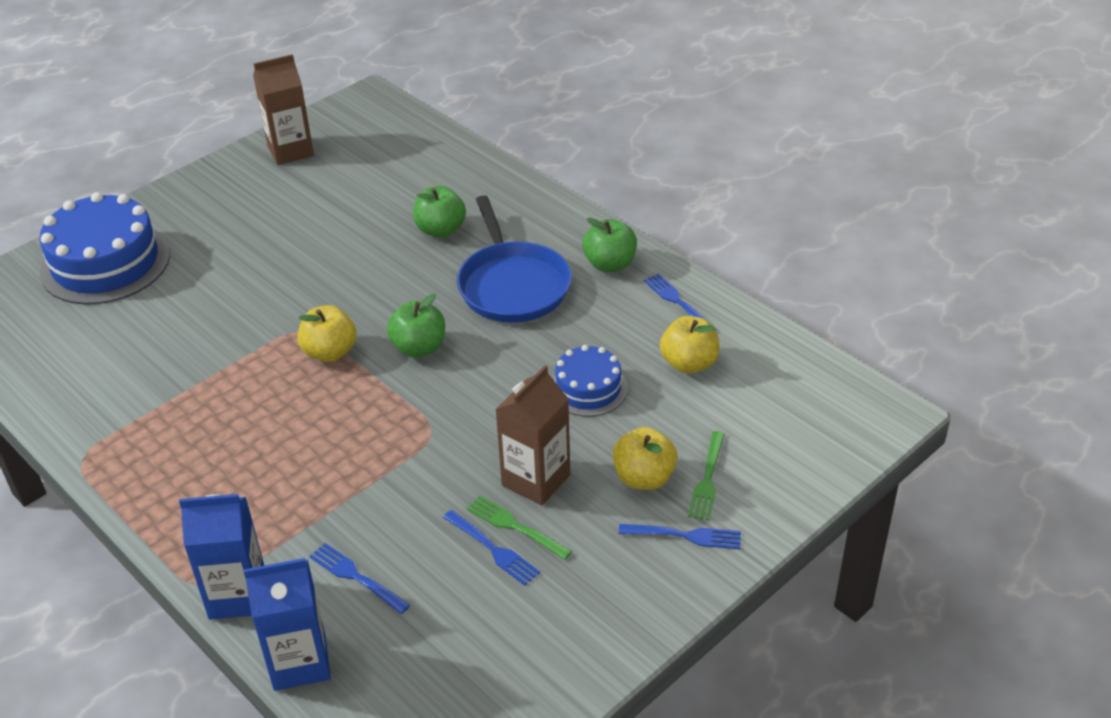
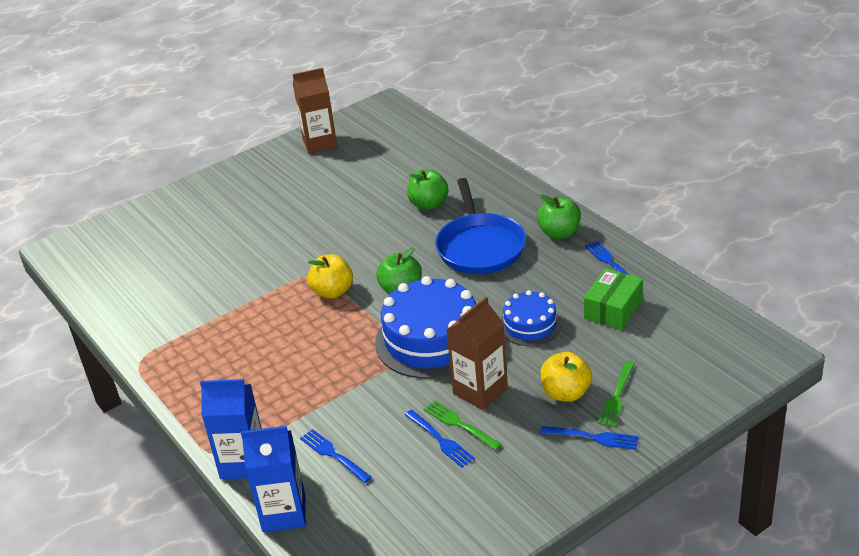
camera: 10 degrees right, 5 degrees down
blue cake [39,192,170,305] -> blue cake moved to [375,276,476,379]
yellow apple [660,316,720,374] -> green box [584,268,643,330]

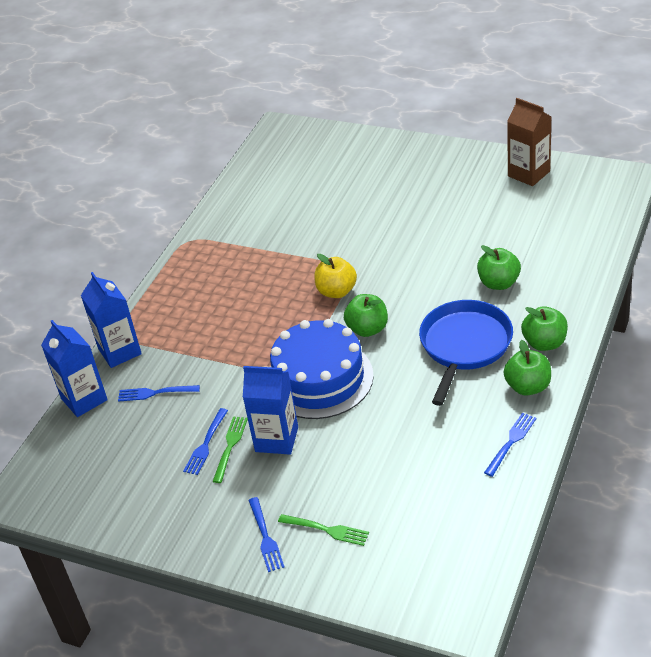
camera: 60 degrees right, 5 degrees up
blue fork [300,429,372,483] -> blue fork turned 105 degrees counterclockwise [118,385,200,402]
blue pan [435,178,526,274] -> blue pan turned 150 degrees clockwise [419,300,513,406]
brown carton [447,297,508,410] -> blue carton [243,366,298,455]
blue cake [501,290,562,346] -> none
yellow apple [541,352,592,402] -> none
green box [584,268,643,330] -> none
green fork [597,361,635,427] -> green fork turned 150 degrees counterclockwise [278,514,369,546]
none -> green apple [521,306,568,351]

